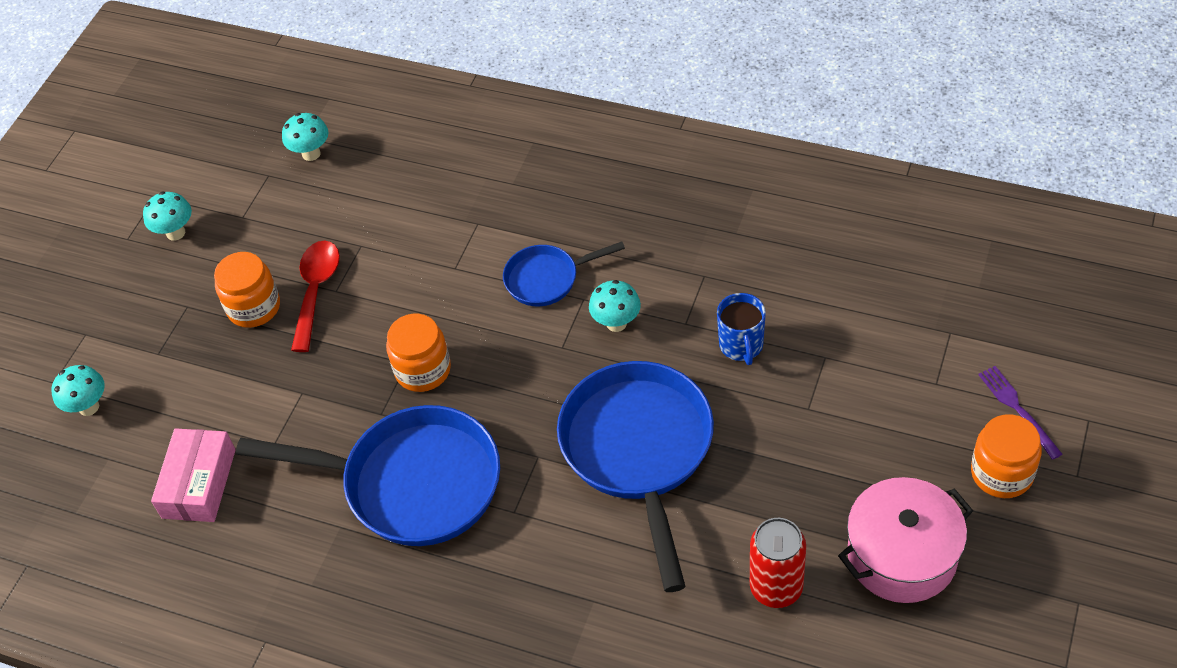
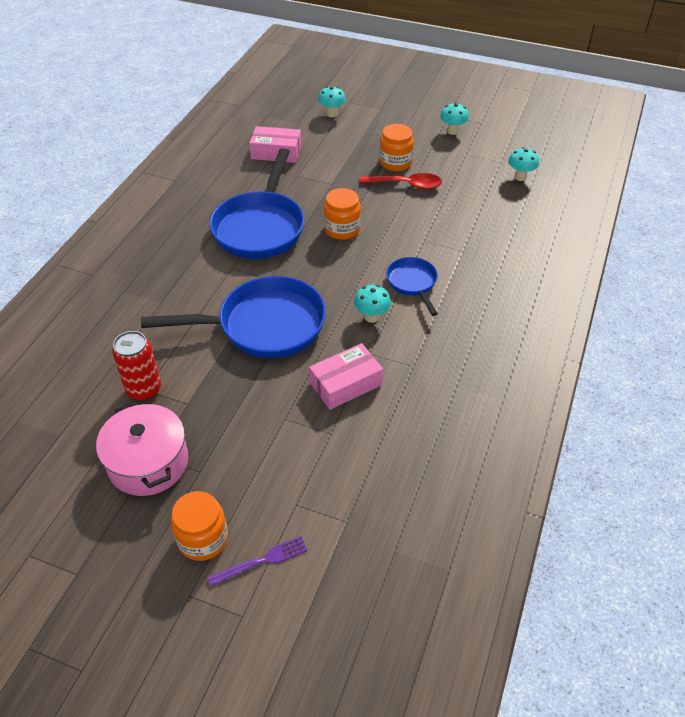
camera: 85 degrees right, 5 degrees down
blue mug [717,293,766,365] -> pink box [309,343,383,410]

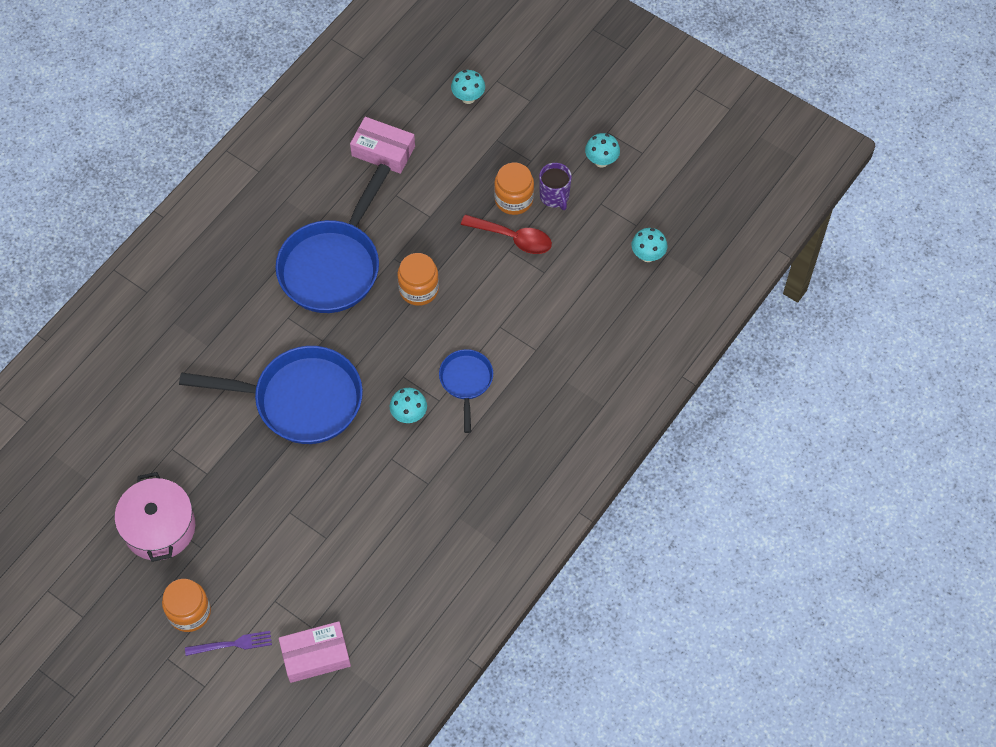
camera: 15 degrees right, 15 degrees up
red can [112,331,161,401] -> none
pink box [309,343,383,410] -> pink box moved to [279,621,351,683]
none -> purple mug [539,163,572,210]

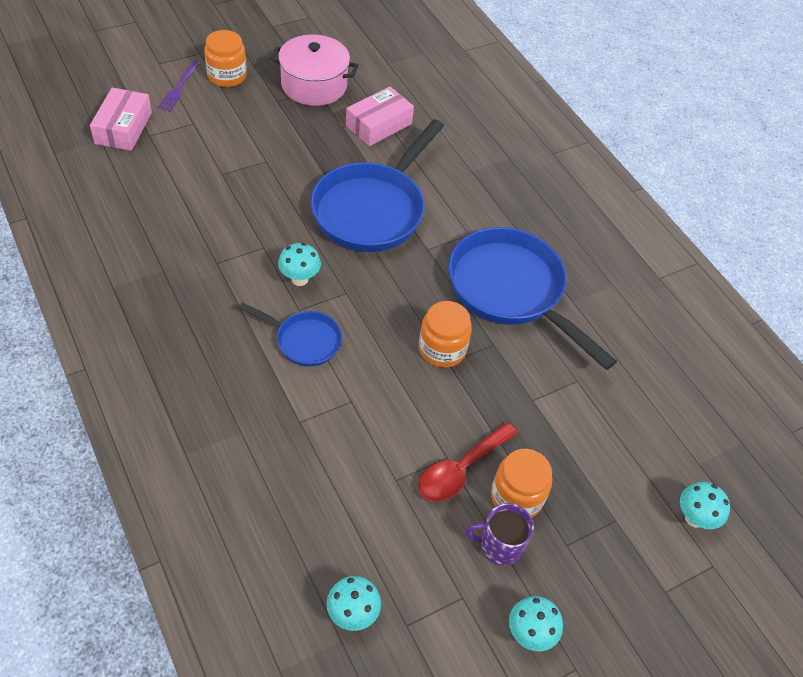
camera: 110 degrees right, 10 degrees down
pink box [350,117,415,174] -> pink box moved to [346,87,414,146]

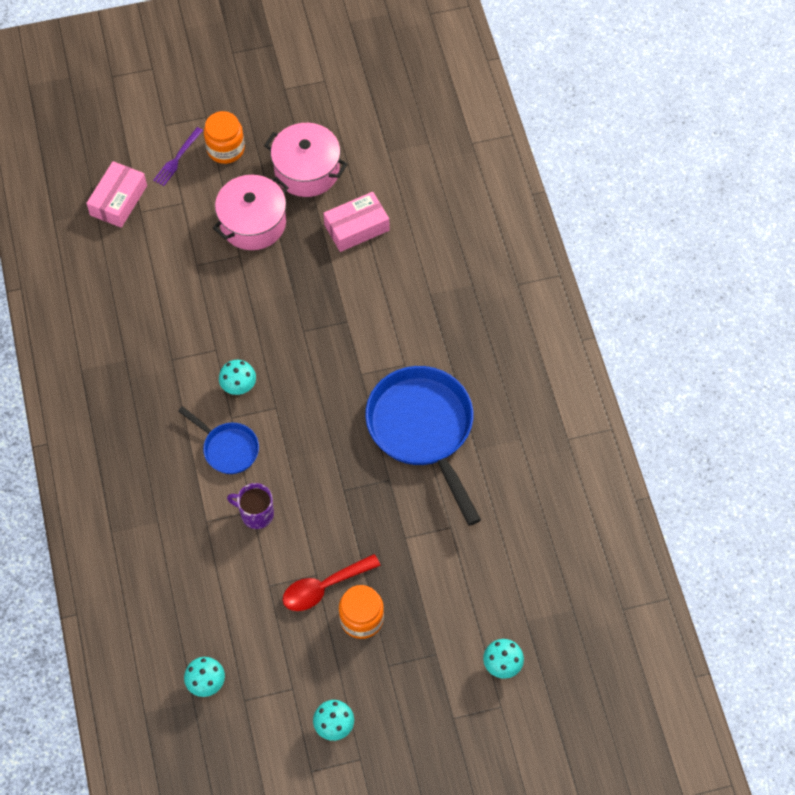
camera: 20 degrees right, 10 degrees up
blue pan [311,119,444,252] -> none
orange jar [419,301,472,368] -> none
purple mug [465,503,534,566] -> purple mug moved to [227,483,274,529]
none -> pink pot [213,175,289,250]

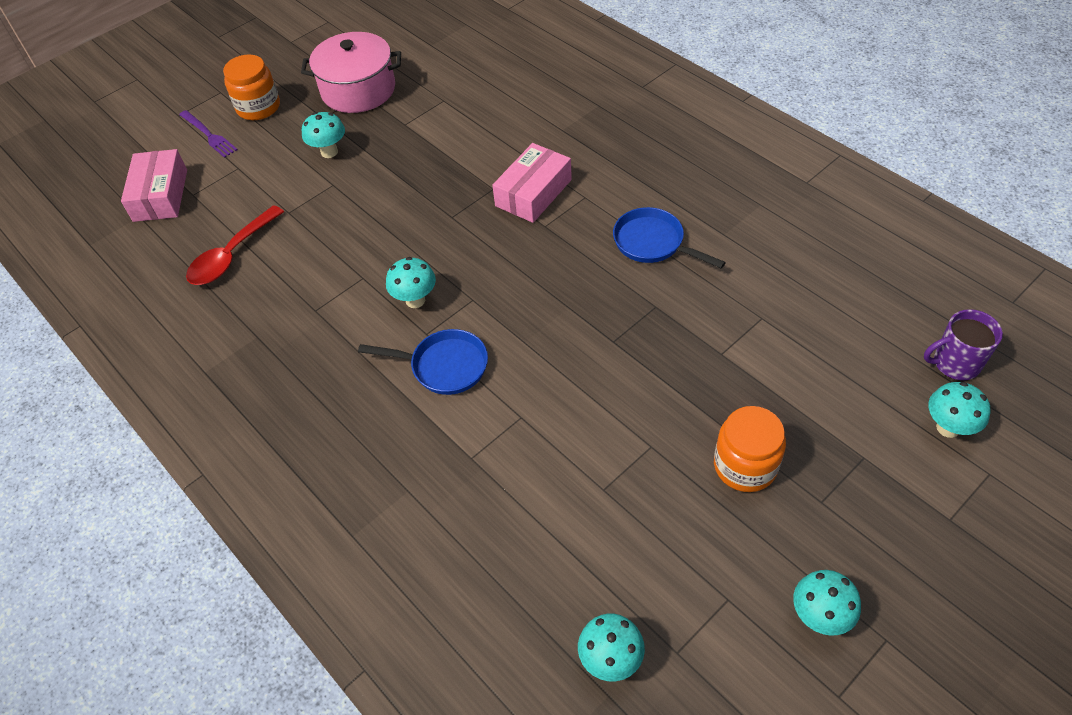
camera: 25 degrees left, 10 degrees down
purple fork [153,127,203,186] -> purple fork turned 45 degrees counterclockwise [179,110,238,158]
pink pot [213,175,289,250] -> turquoise mushroom [302,112,345,158]
purple mug [227,483,274,529] -> purple mug moved to [924,309,1003,380]
red spoon [283,554,381,611] -> red spoon moved to [186,205,284,285]
pink box [323,192,389,252] -> pink box moved to [492,143,572,223]
blue pan [365,366,481,526] -> blue pan [613,207,726,268], size x0.51

